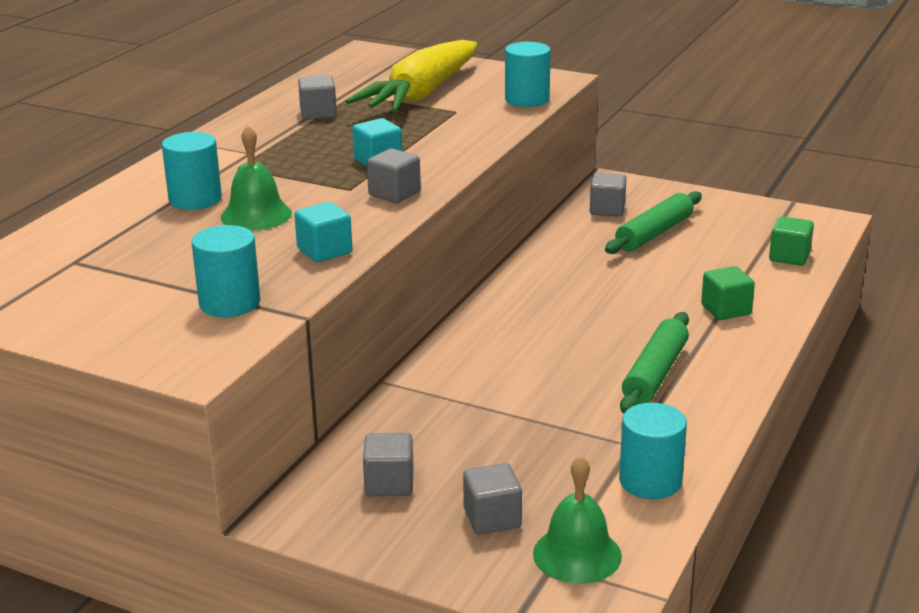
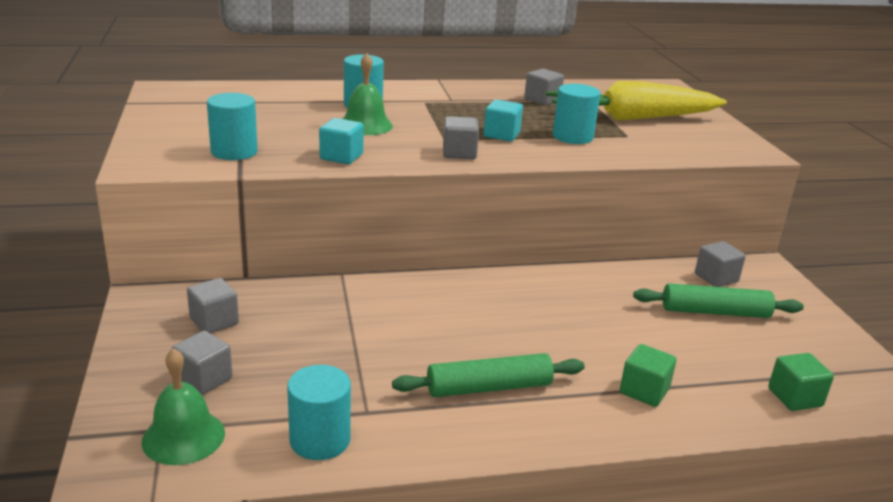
camera: 50 degrees right, 0 degrees up
turquoise cylinder [505,42,551,107] -> turquoise cylinder moved to [553,84,600,144]

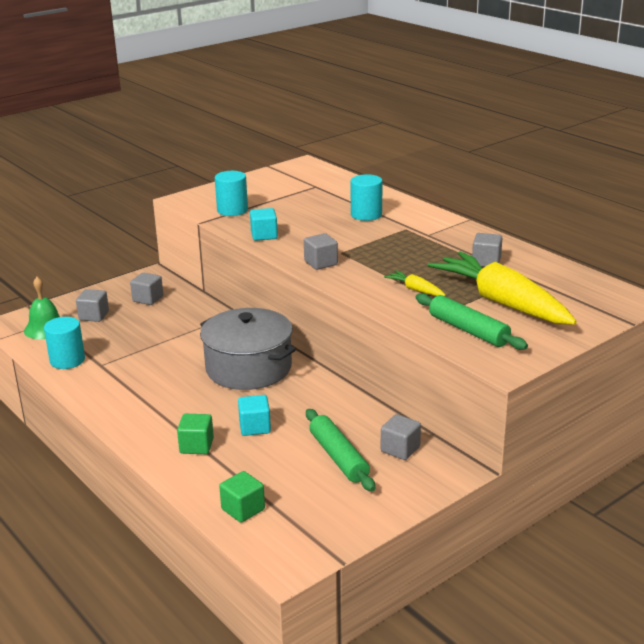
camera: 65 degrees right, 0 degrees up
green bell [343,53,393,135] -> none
green rolling pin [392,353,585,397] -> green rolling pin moved to [416,293,528,350]
turquoise cube [484,100,523,142] -> turquoise cube moved to [238,395,271,436]
turquoise cylinder [553,84,600,144] -> yellow carrot [384,270,446,296]
none -> grey pot [200,308,296,390]

